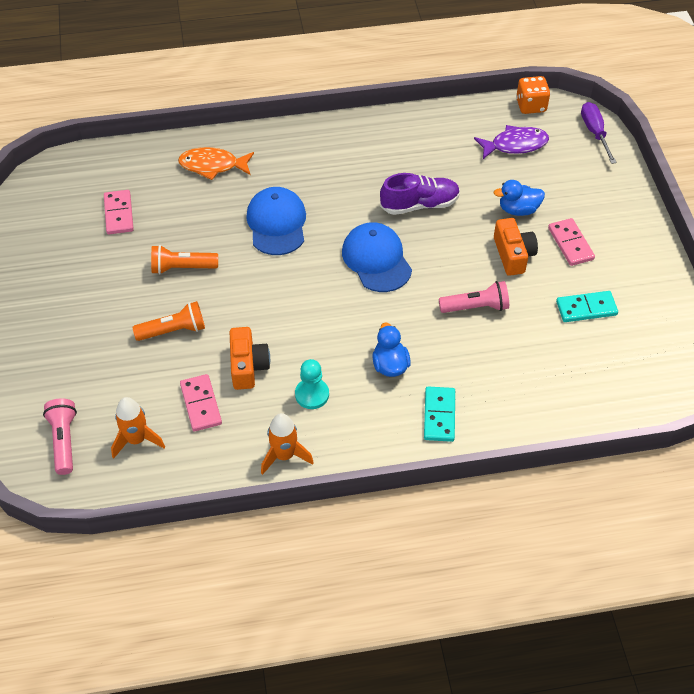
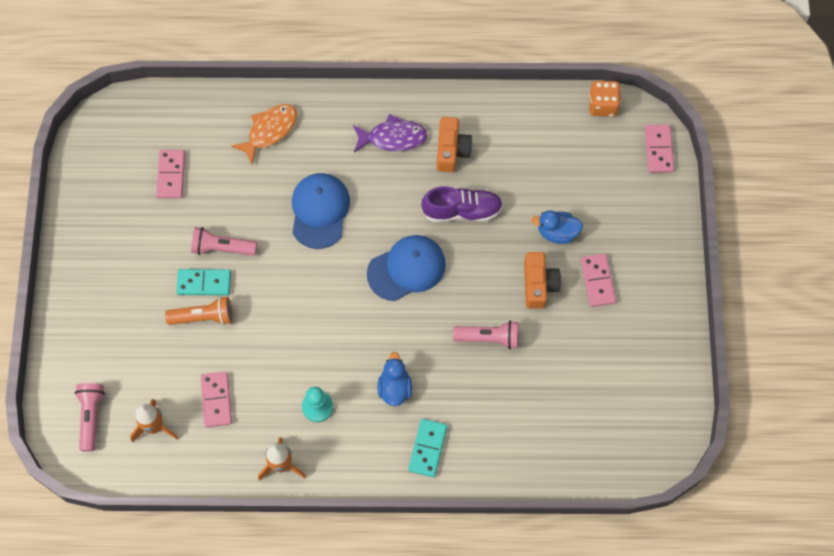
camera: 10 degrees right, 15 degrees up
orange flashlight [151,245,218,275] -> pink flashlight [191,227,257,256]
orange fish [178,147,254,180] -> orange fish turned 120 degrees clockwise [231,104,297,164]
orange camera [229,327,270,390] -> orange camera moved to [437,117,472,172]
blue cap [342,222,412,292] -> blue cap turned 75 degrees clockwise [367,235,446,301]
purple fish [474,125,549,159] -> purple fish moved to [353,114,427,152]
turquoise domino [556,291,618,322] -> turquoise domino moved to [176,269,231,295]
purple screwdriver [581,102,617,164] -> pink domino [645,125,674,173]

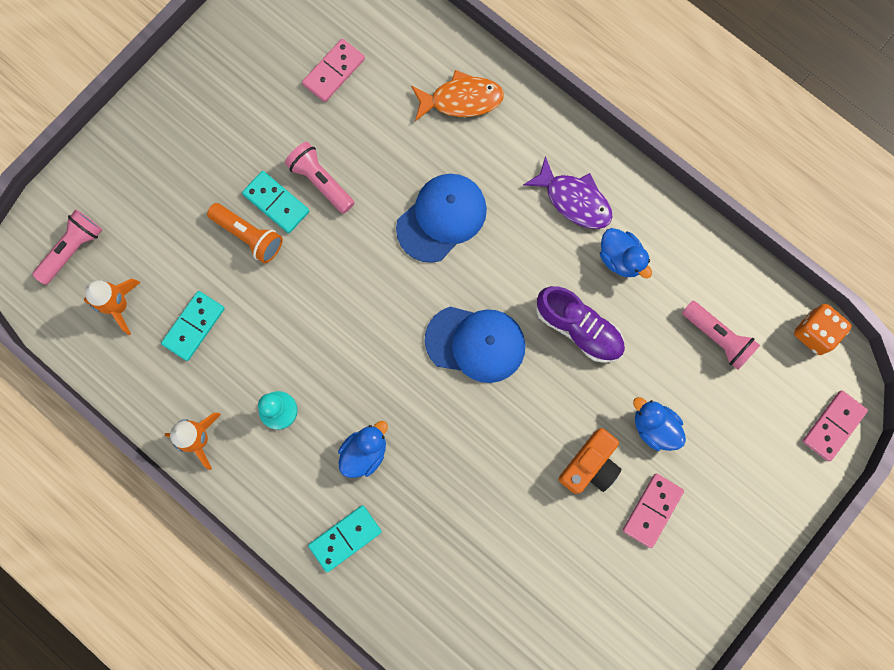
camera: 40 degrees right, 10 degrees up
pink domino [201,371,232,427] -> turquoise domino [161,291,225,361]
orange camera [437,117,472,172] -> blue duck [600,228,652,278]
pink flashlight [453,321,518,349] -> pink flashlight moved to [682,301,760,370]

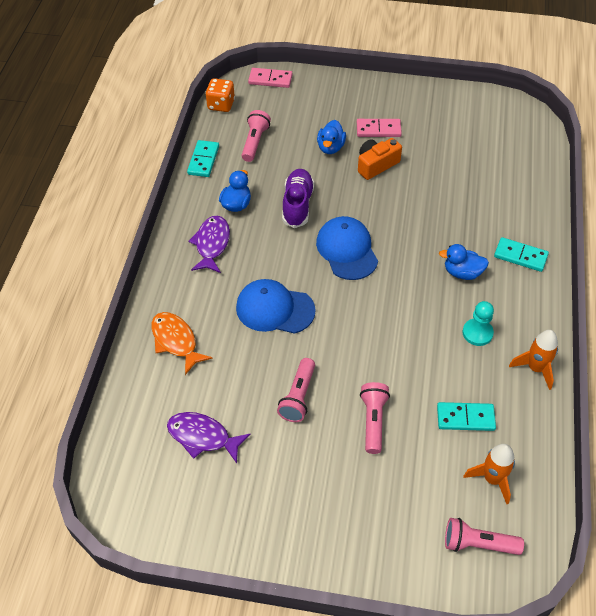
camera: 120 degrees left, 25 degrees down
orange flashlight [207,203,283,263] -> pink flashlight [360,382,390,454]
turquoise domino [242,171,309,233] -> turquoise domino moved to [187,140,219,177]
pink domino [302,39,365,102] -> purple fish [167,412,251,463]
orange camera [558,428,622,494] -> orange camera turned 45 degrees counterclockwise [358,138,402,180]

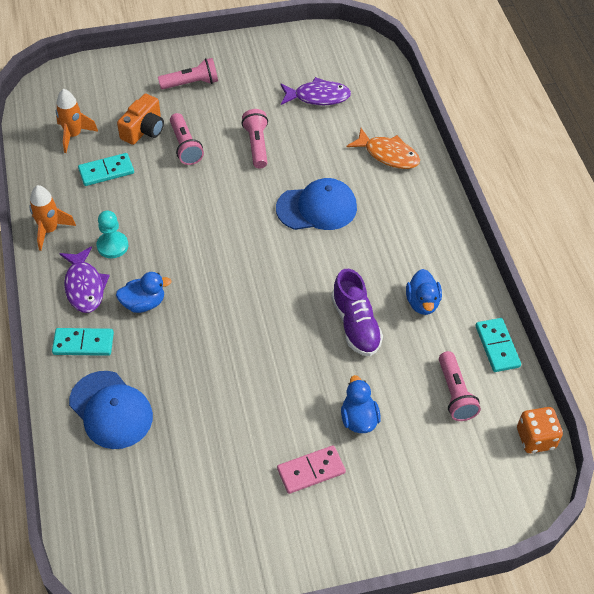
camera: 155 degrees right, 0 degrees up
purple fish [188,216,230,273] -> purple fish moved to [59,246,110,313]
pink domino [248,68,293,88] -> none
blue cap [316,216,378,280] -> blue cap moved to [69,371,153,449]
orange camera [358,138,402,180] -> orange camera moved to [117,94,164,145]
pink flashlight [445,518,524,555] -> pink flashlight moved to [158,58,218,89]

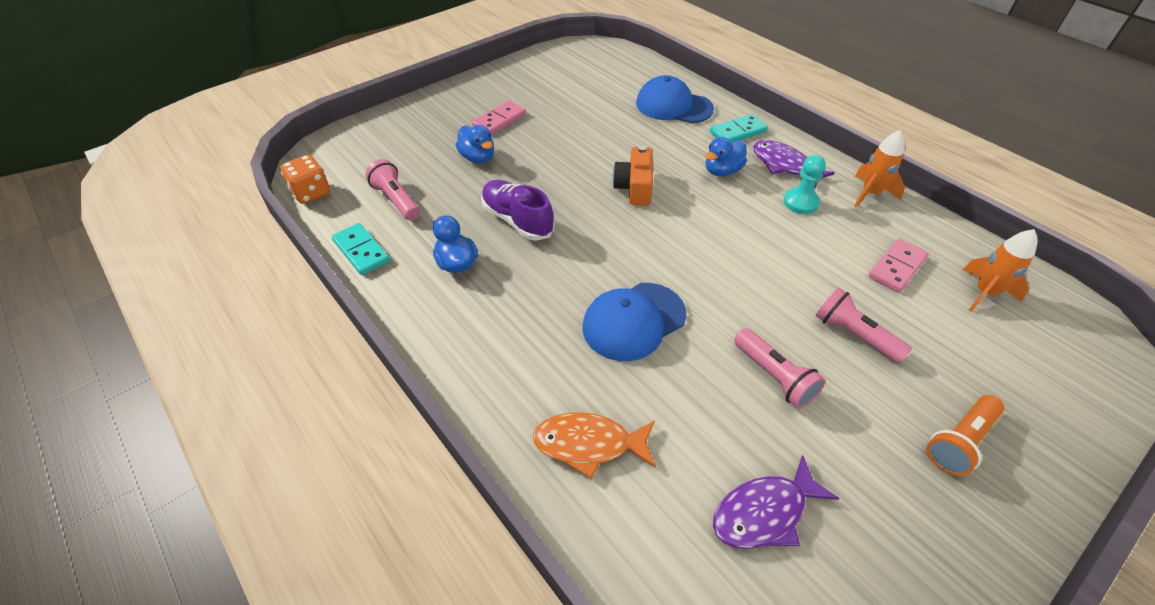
camera: 155 degrees right, 5 degrees down
turquoise domino [78,153,134,186] -> pink domino [868,239,929,293]
orange camera [117,94,164,145] -> orange camera moved to [613,146,653,205]
pink flashlight [158,58,218,89] -> orange flashlight [927,395,1004,476]

